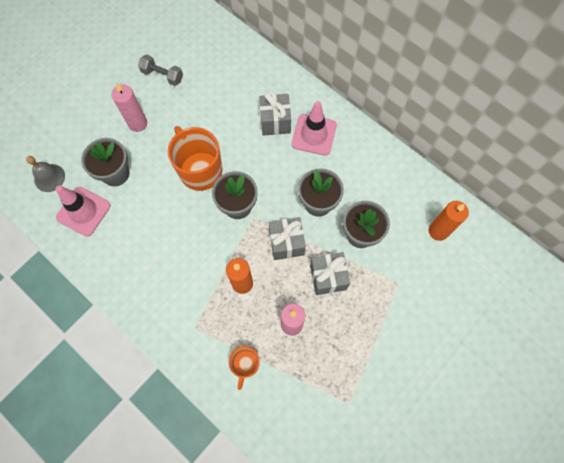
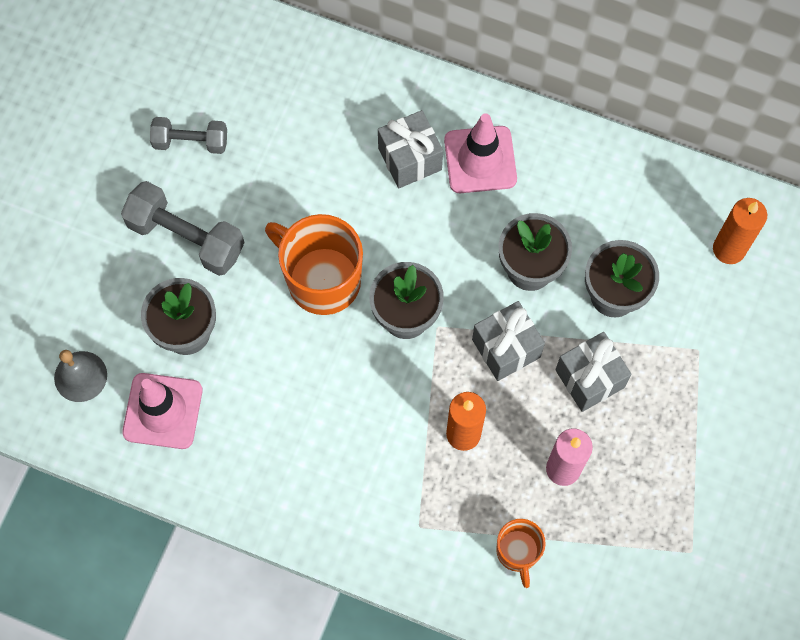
camera: 20 degrees left, 0 degrees up
pink candle [111,82,147,132] -> grey dumbbell [121,181,244,276]

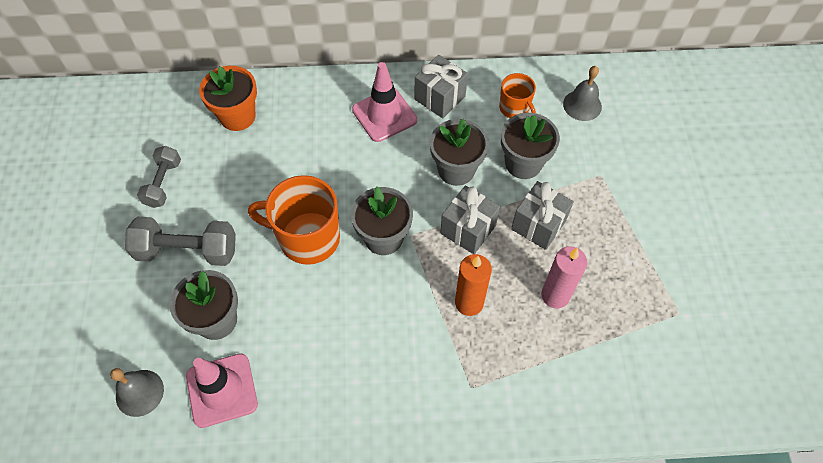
camera: 25 degrees left, 10 degrees down
grey dumbbell [150,117,227,154] -> grey dumbbell turned 60 degrees counterclockwise [137,146,181,208]
grey gift [378,110,443,188] -> grey gift moved to [415,55,468,118]
orange mug [496,519,546,588] -> orange mug moved to [499,73,536,118]
orange candle [713,198,767,264] -> grey bell [563,66,602,121]
none -> orange flower pot [199,66,257,131]

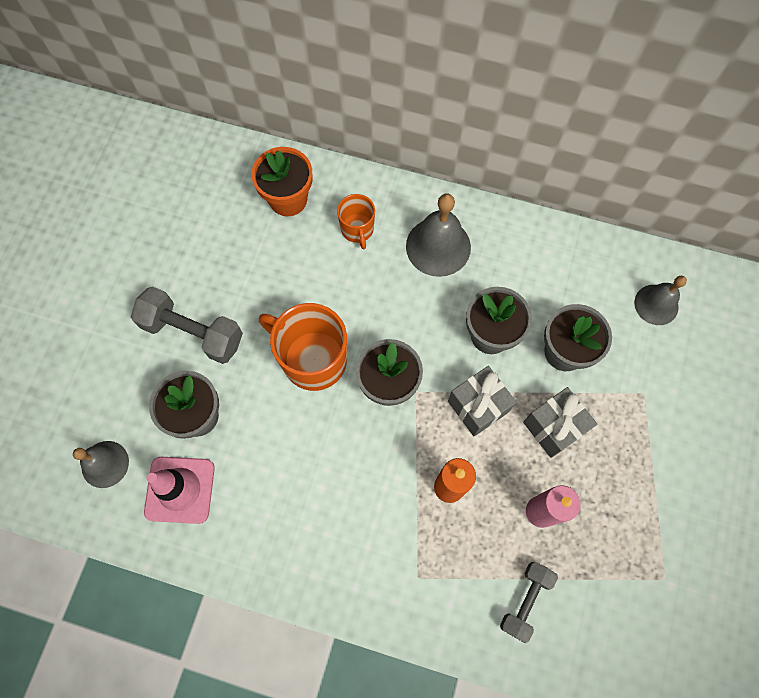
camera: 20 degrees right, 10 degrees up
grey dumbbell [137,146,181,208] -> grey dumbbell moved to [500,562,558,643]
pink traffic cone [352,62,417,142] -> grey bell [406,194,471,277]
grey gift [415,55,468,118] -> none
orange mug [499,73,536,118] -> orange mug moved to [337,194,375,250]

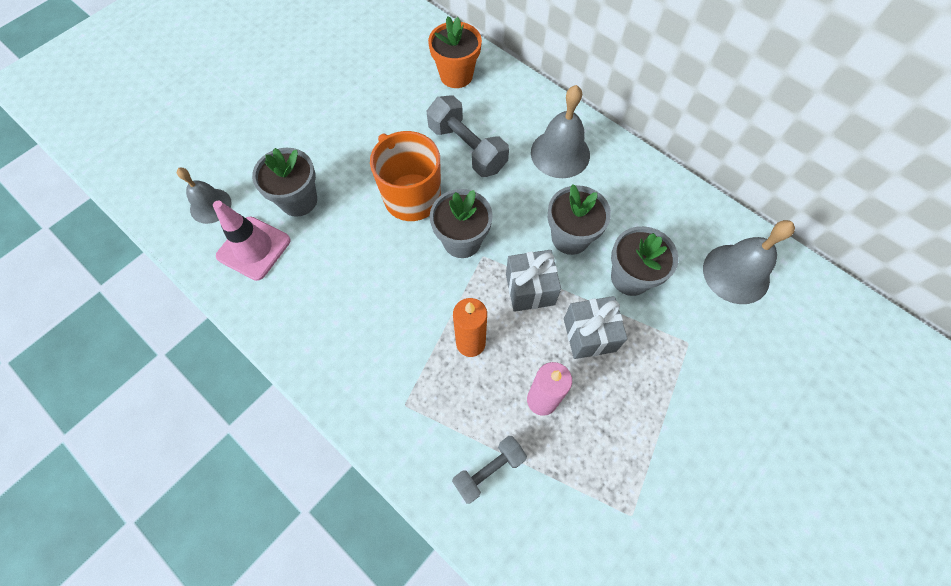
camera: 25 degrees right, 5 degrees down
grey dumbbell [131,286,243,364] -> grey dumbbell moved to [426,95,509,177]
orange mug [337,194,375,250] -> none
grey bell [634,276,687,325] -> grey bell [703,220,795,304], size x1.52

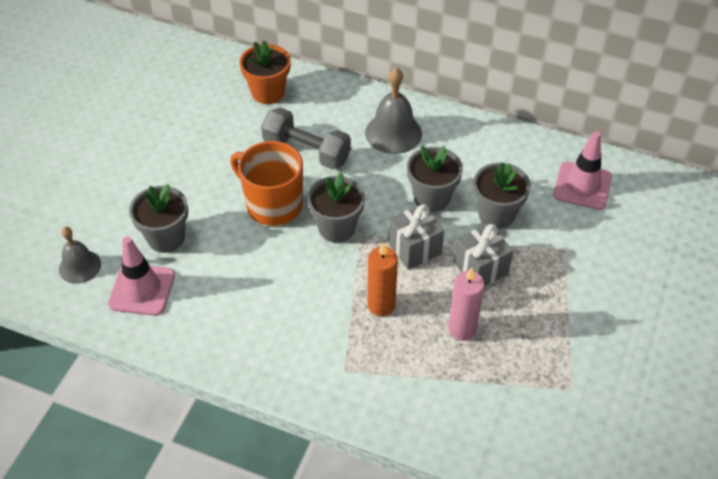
camera: 20 degrees left, 15 degrees down
grey dumbbell [452,436,527,503] -> none
grey bell [703,220,795,304] -> pink traffic cone [553,131,612,210]

